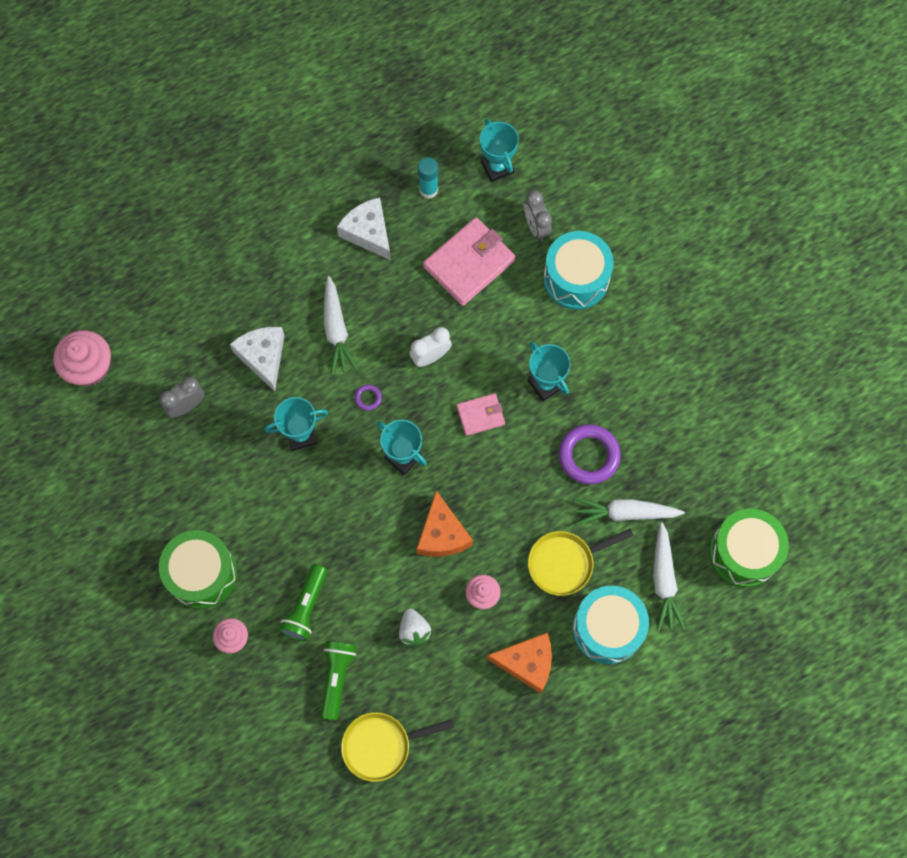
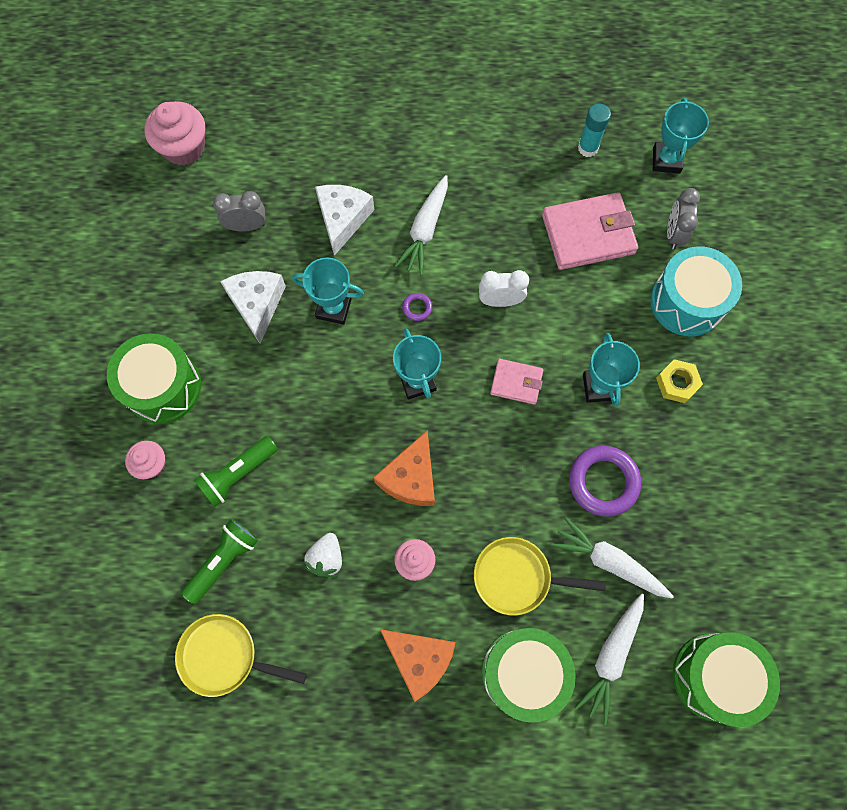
camera: 30 degrees right, 0 degrees up
white cheese [337,197,391,260] -> white cheese moved to [220,271,286,343]
turquoise drum [573,586,649,664] -> green drum [482,628,576,723]
none -> yellow nut [656,359,703,403]

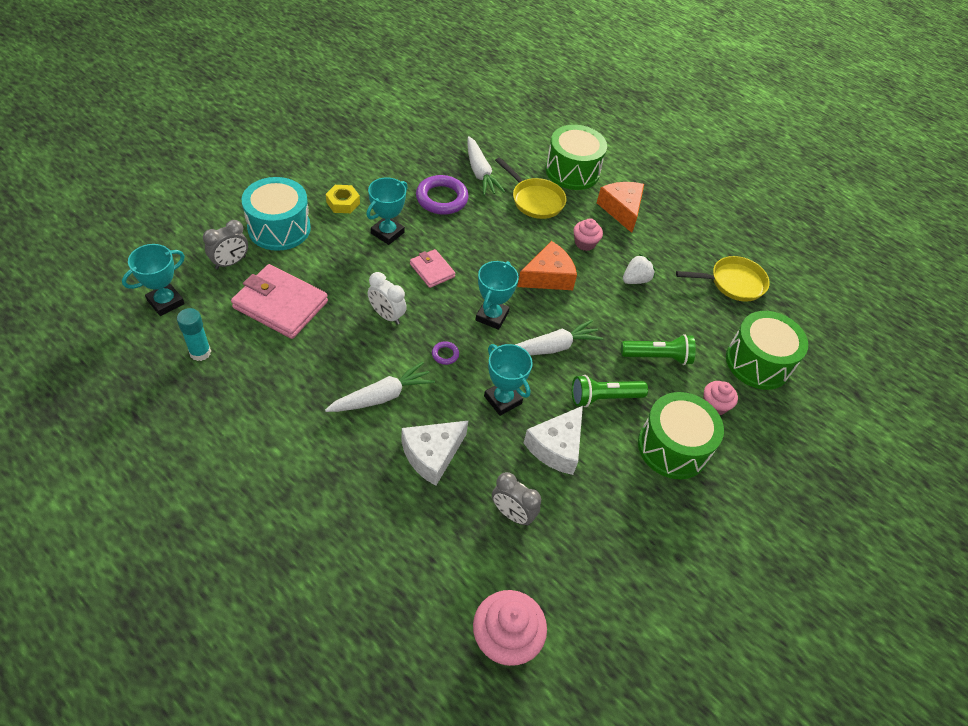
camera: 145 degrees left, 20 degrees down
yellow pan [175,614,306,697] -> yellow pan turned 60 degrees counterclockwise [676,256,770,302]
green flashlight [181,519,258,604] -> green flashlight moved to [572,375,648,407]
white carrot [575,593,644,725] -> white carrot moved to [515,320,603,355]
green drum [673,632,780,727] -> green drum moved to [726,311,808,390]

